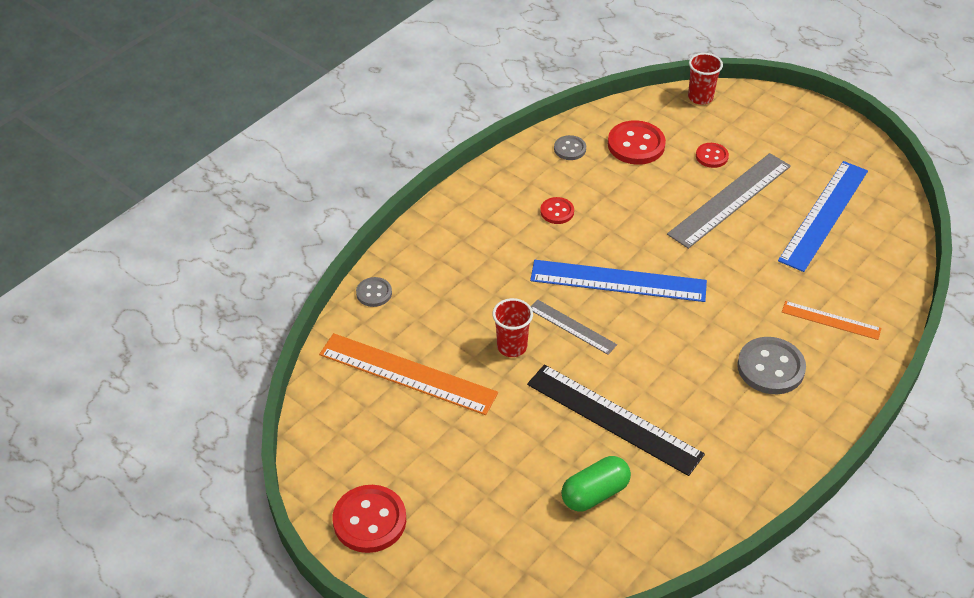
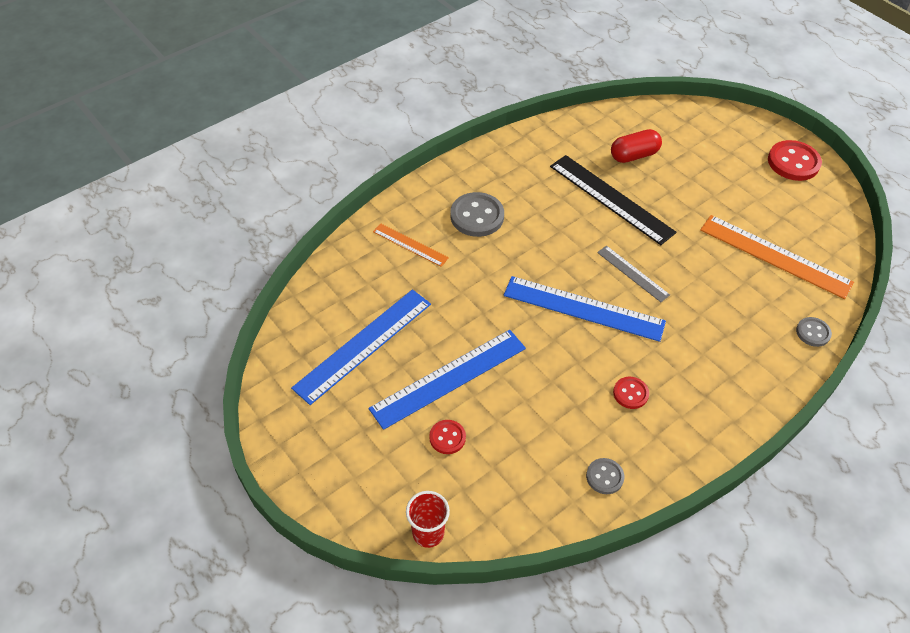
camera: 170 degrees left, 5 degrees up
red cup [492,298,533,357] -> none
green capsule [561,456,631,511] -> red capsule [611,129,662,163]
red button [608,120,666,165] -> none
grey ruler [667,153,791,249] -> blue ruler [369,330,526,430]

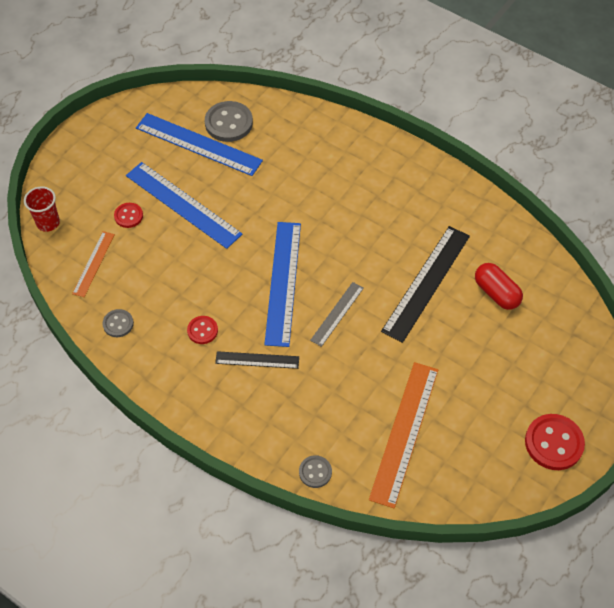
camera: 75 degrees right, 5 degrees up
orange ruler [373,223,449,267] -> orange ruler moved to [72,231,115,297]
grey button [450,192,504,237] -> grey button moved to [205,101,253,142]
none -> black ruler [215,351,299,369]

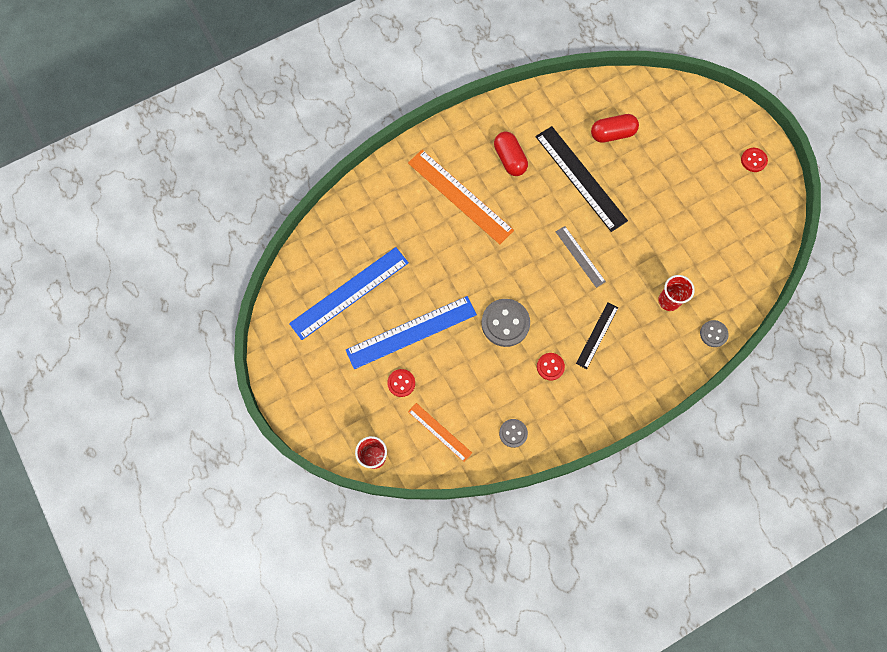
camera: 65 degrees left, 15 degrees up
grey button [205,101,253,142] -> grey button moved to [481,299,530,347]
blue ruler [264,222,301,347] -> none
orange ruler [369,362,438,508] -> orange ruler moved to [408,150,514,244]
red button [525,414,585,470] -> red button [741,148,768,172], size x0.56
none -> red capsule [494,131,528,176]
none -> red cup [658,275,695,311]

